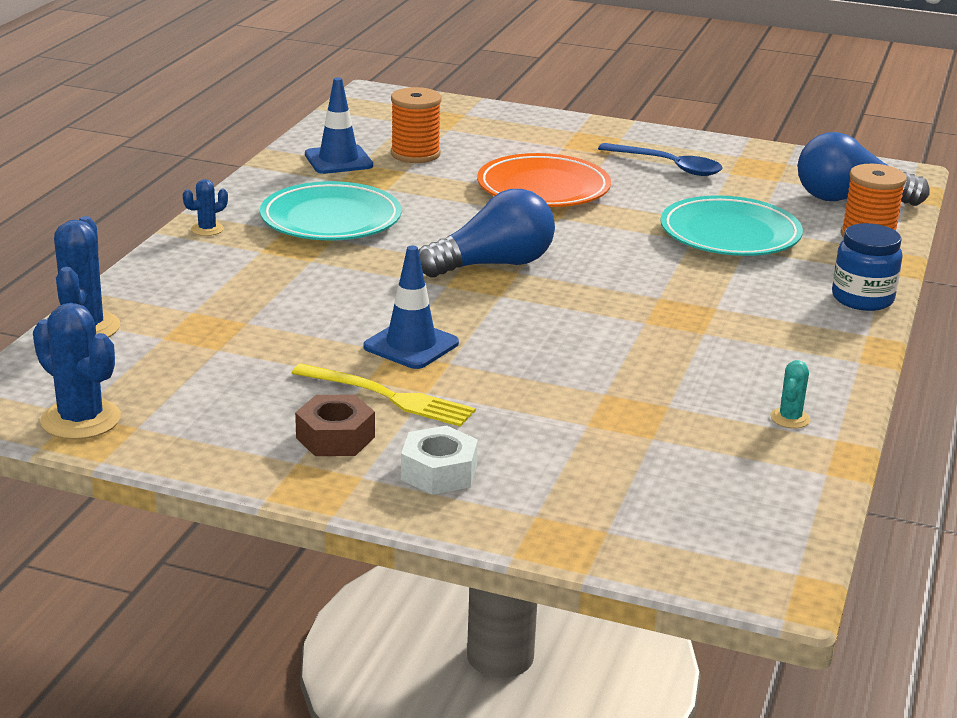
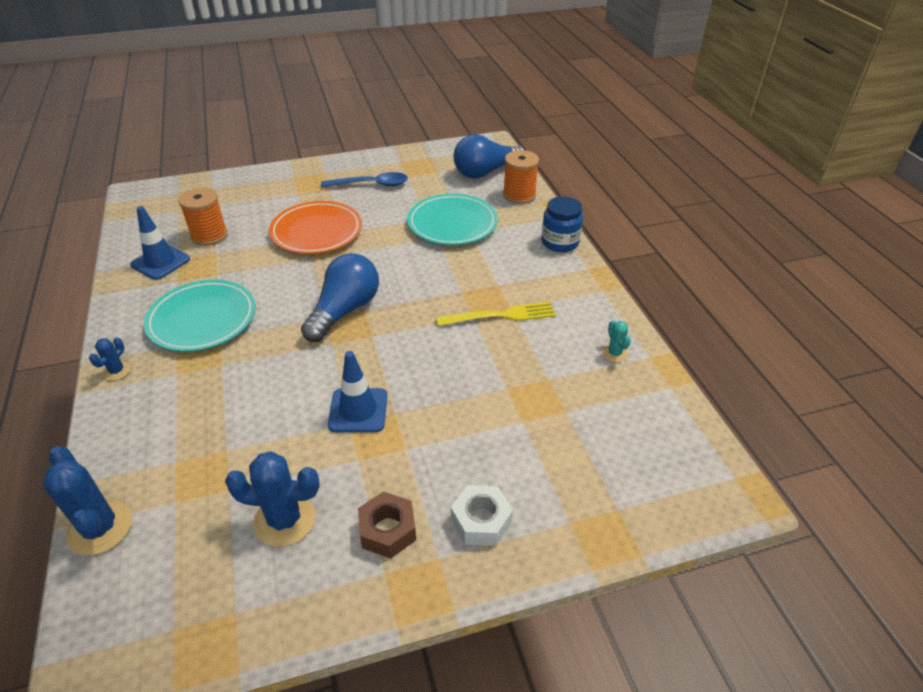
camera: 35 degrees left, 15 degrees up
blue cactus [33,303,121,440] -> blue cactus moved to [225,451,320,547]
yellow fork [292,363,476,427] -> yellow fork moved to [436,302,556,326]

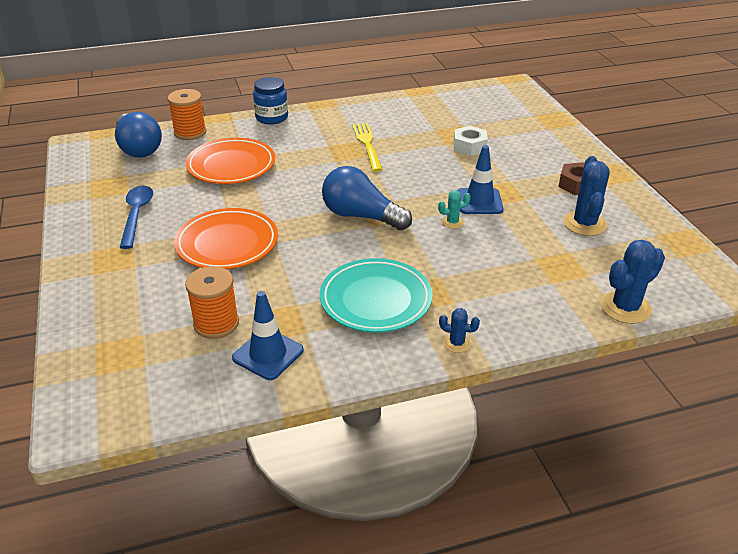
camera: 90 degrees left, 5 degrees down
turquoise plate [407,194,497,245] -> orange plate [185,138,275,184]
white nut [451,485,513,546] -> white nut moved to [453,126,488,156]
turquoise cactus [602,320,631,362] -> turquoise cactus moved to [438,190,471,229]

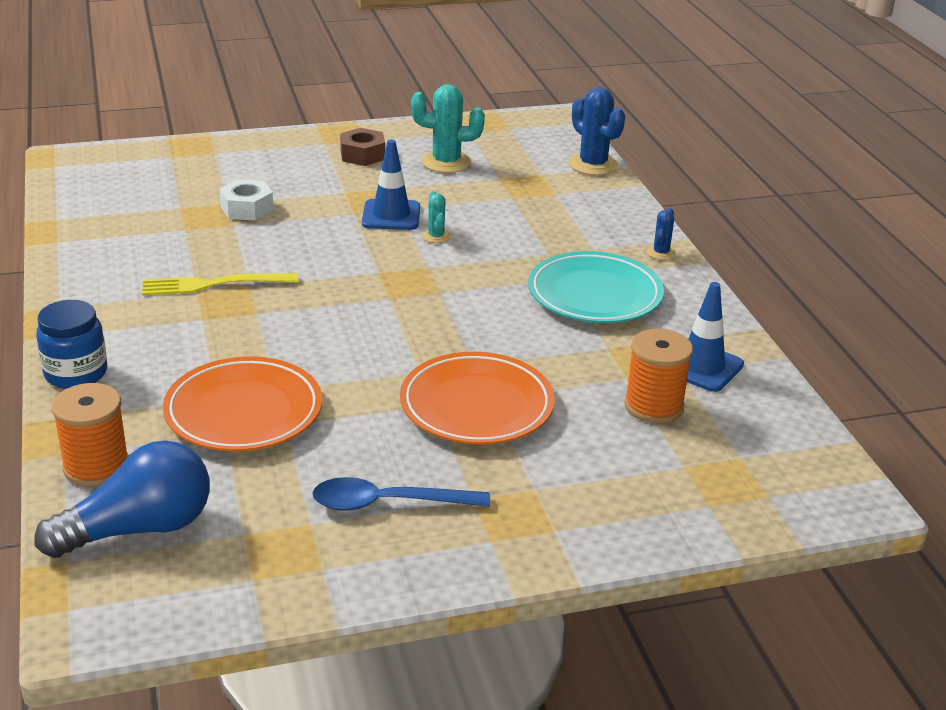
camera: 90 degrees left, 5 degrees down
blue light bulb [322,166,412,230] -> none
blue cactus [563,156,610,236] -> turquoise cactus [411,84,485,173]

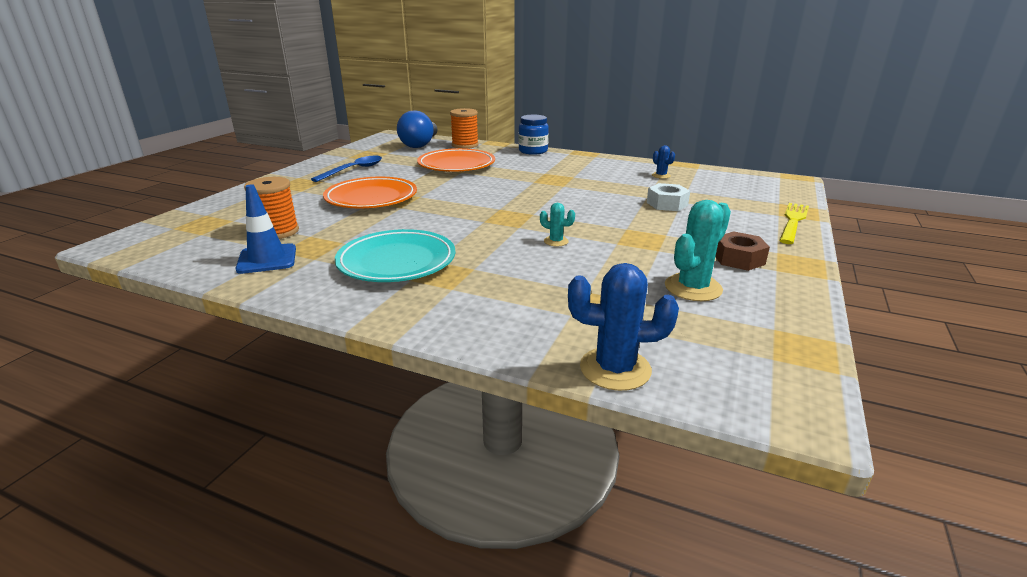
camera: 130 degrees right, 5 degrees down
yellow fork [142,273,298,295] -> yellow fork moved to [779,203,809,244]
blue traffic cone [362,139,420,230] -> none
blue cactus [647,208,676,260] -> blue cactus moved to [652,145,675,179]

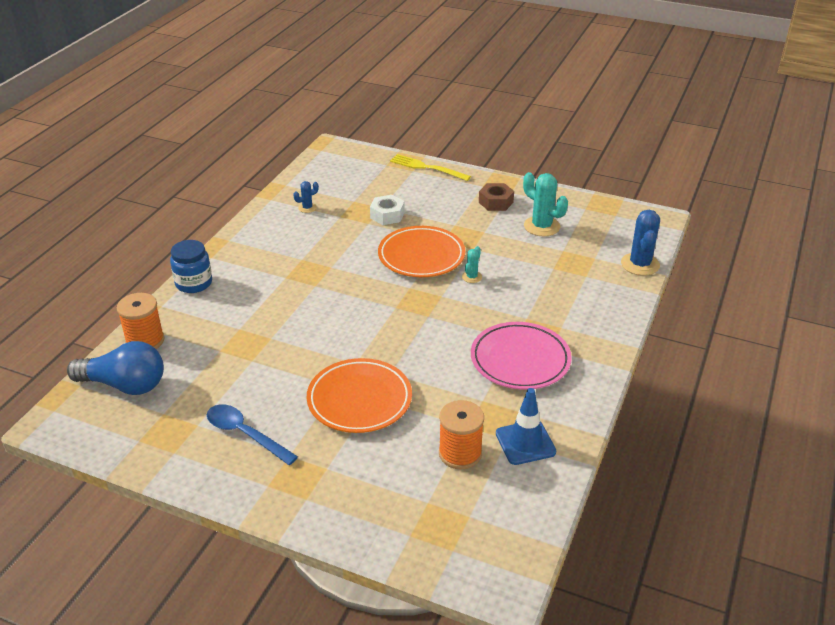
camera: 90 degrees left, 10 degrees up
turquoise plate [335,229,455,282] -> pink plate [471,322,572,390]
orange plate [417,148,495,172] -> orange plate moved to [378,226,465,277]

